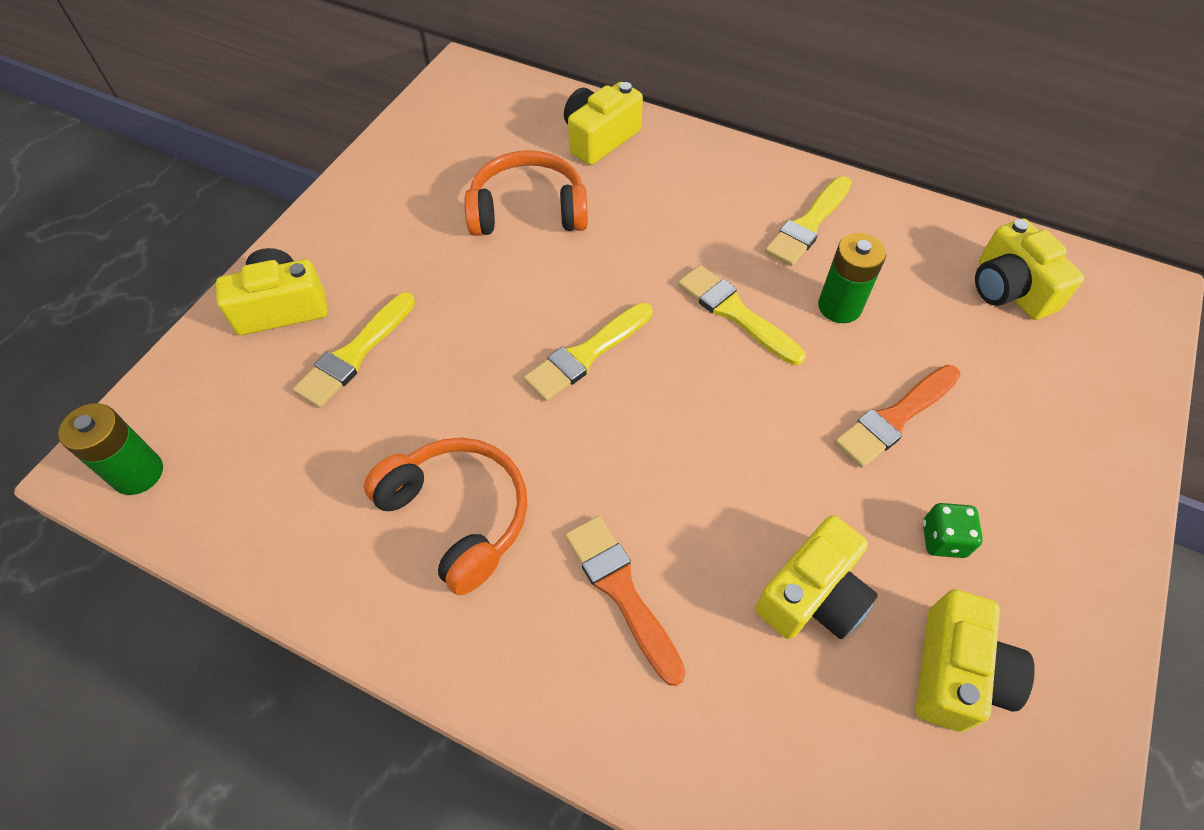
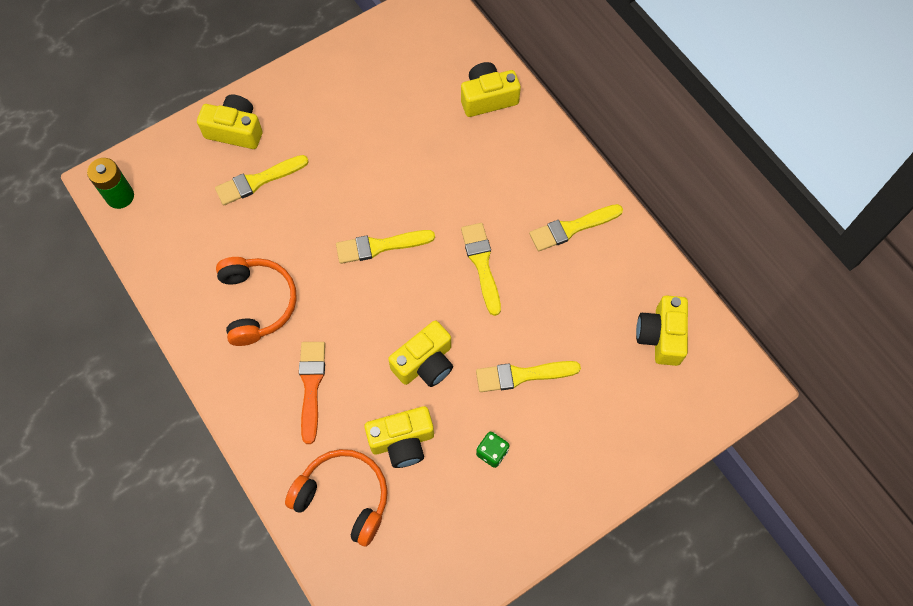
camera: 30 degrees right, 10 degrees up
orange headphones [464,150,588,236] -> orange headphones moved to [285,449,388,546]
green battery [818,233,886,323] -> none
orange brush [834,365,961,468] -> yellow brush [476,361,581,392]
yellow camera [915,589,1035,732] -> yellow camera moved to [388,320,453,387]

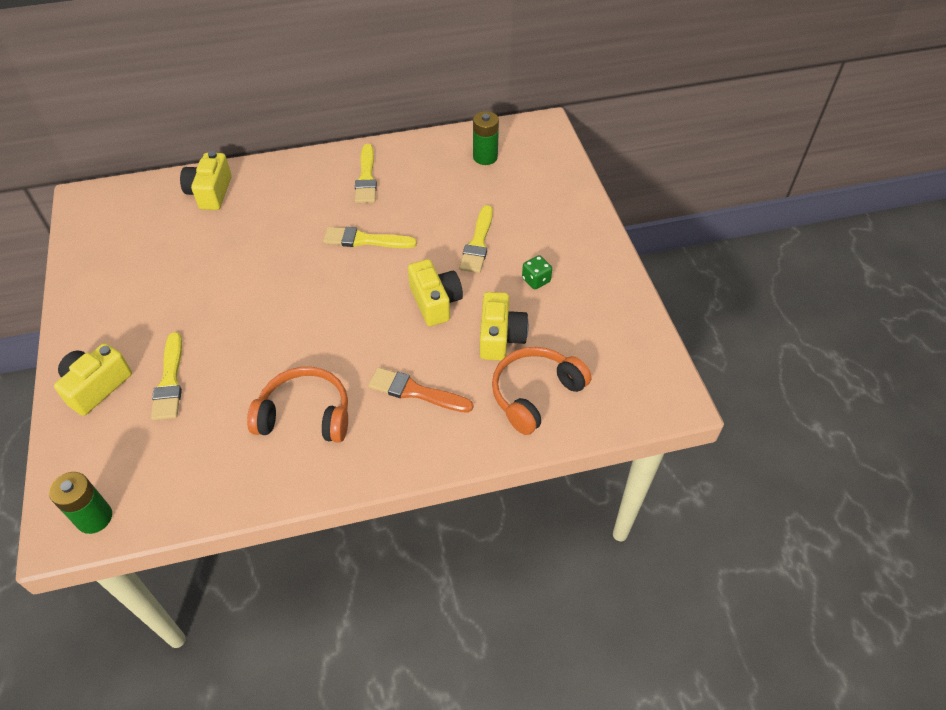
camera: 70 degrees left, 15 degrees down
yellow brush [336,230,435,264] -> none
yellow camera [636,295,688,366] -> green battery [473,111,499,165]

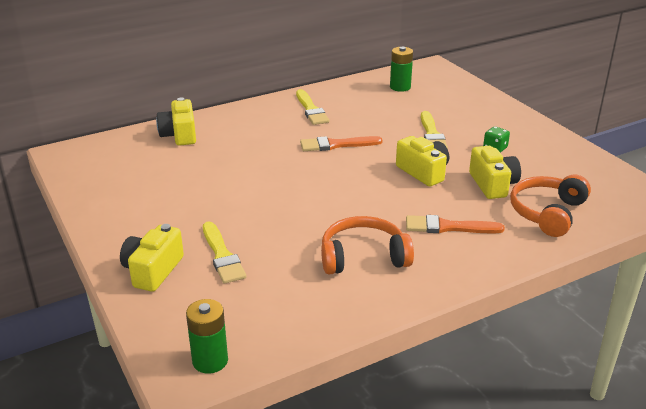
camera: 15 degrees left, 20 degrees down
yellow brush [323,227,417,248] -> orange brush [300,136,382,151]

